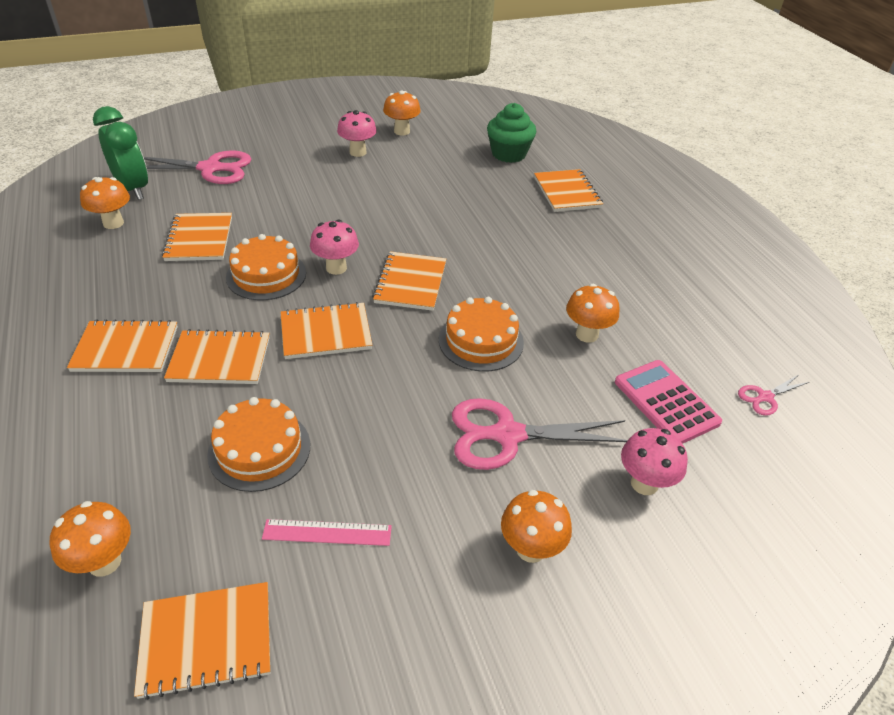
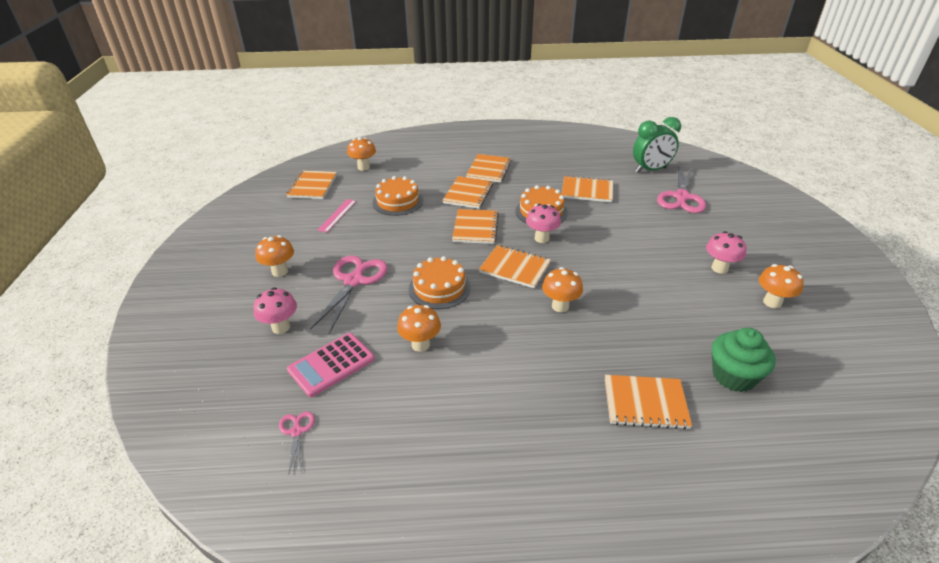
camera: 110 degrees right, 5 degrees down
orange mushroom [80,177,130,229] -> orange mushroom moved to [542,267,583,312]
pink calculator [615,360,722,444] -> pink calculator turned 150 degrees clockwise [287,333,375,397]

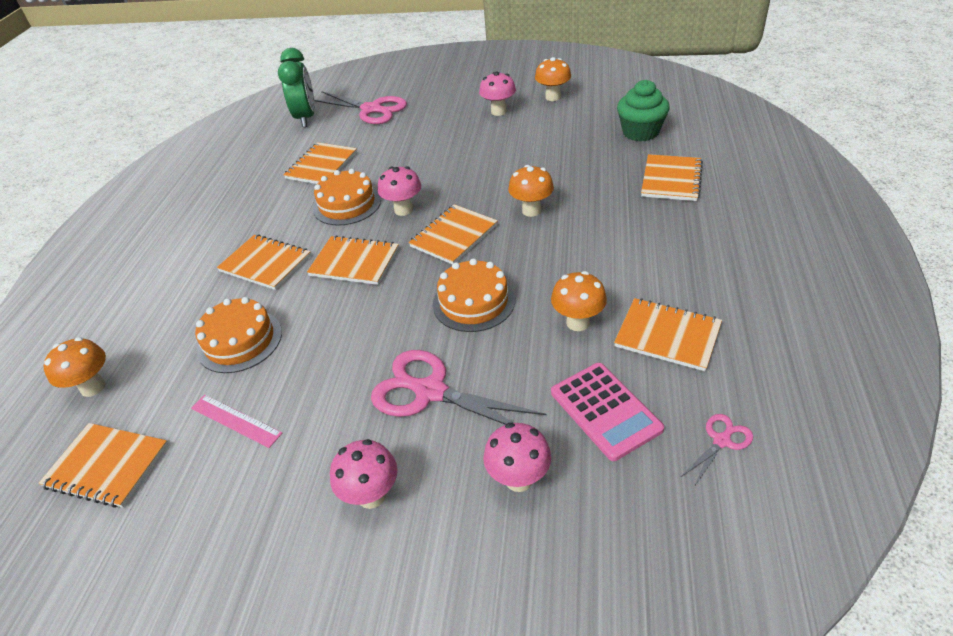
camera: 75 degrees left, 5 degrees up
orange mushroom [255,235,294,277] -> pink mushroom [330,439,398,509]
pink scissors [279,411,315,473] -> pink scissors turned 135 degrees clockwise [681,414,753,487]
orange notebook [466,154,512,183] -> orange notebook moved to [614,298,722,371]

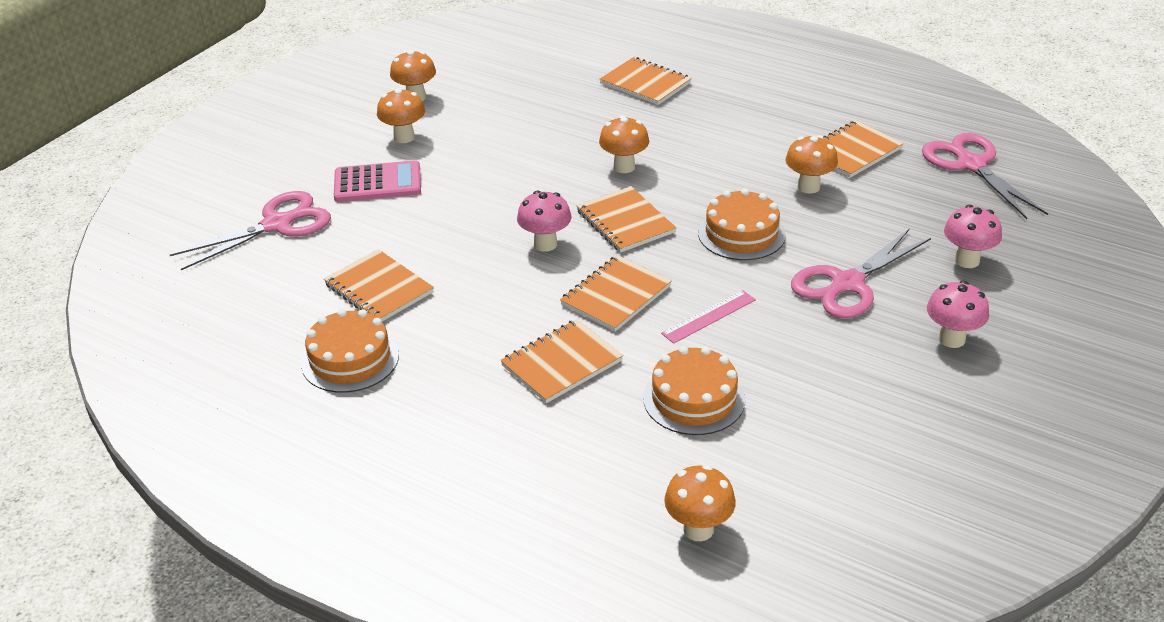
camera: 70 degrees left, 5 degrees down
orange notebook [38,423,168,508] -> none
pink ruler [191,395,282,448] -> pink ruler moved to [661,290,756,344]
green clock [278,48,315,127] -> none
orange cake [313,169,381,226] -> orange cake moved to [301,309,399,393]
pink mushroom [479,71,516,116] -> orange mushroom [377,88,425,143]
pink calculator [551,363,664,461] -> pink calculator moved to [334,160,421,202]
green cupcake [617,80,670,142] -> none
pink scissors [681,414,753,487] -> pink scissors [922,133,1048,219], size x2.07

